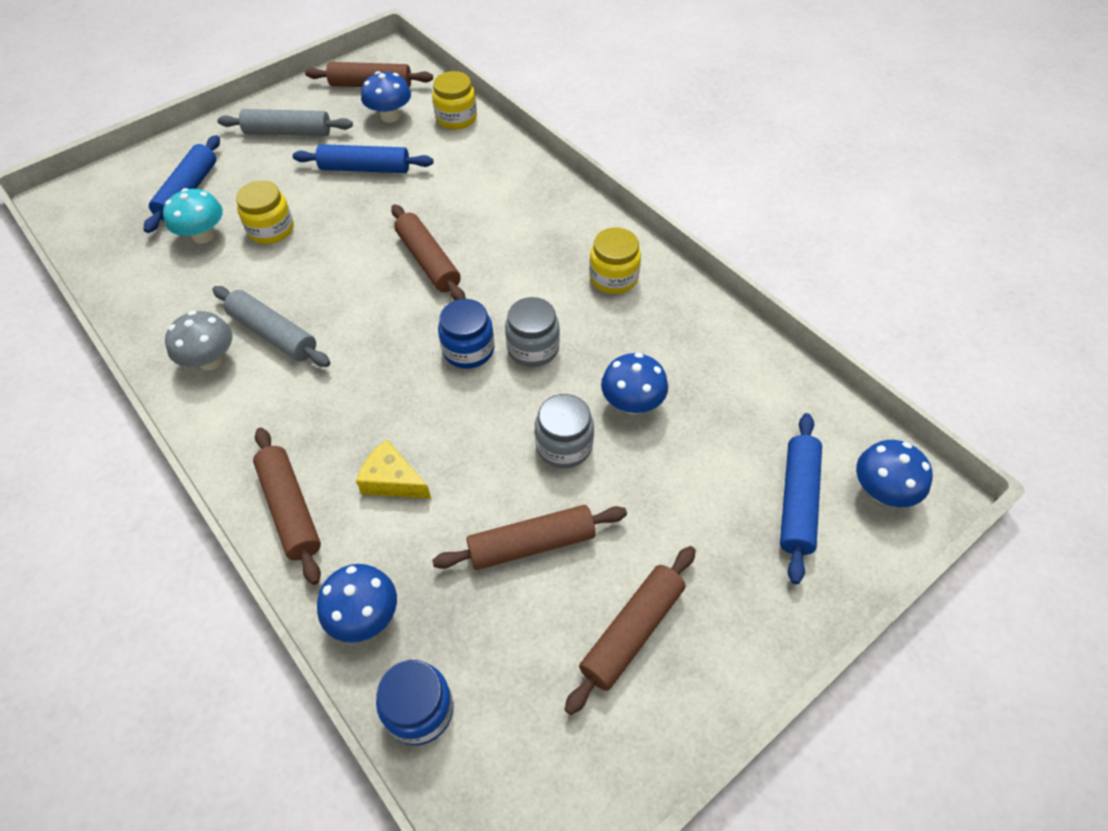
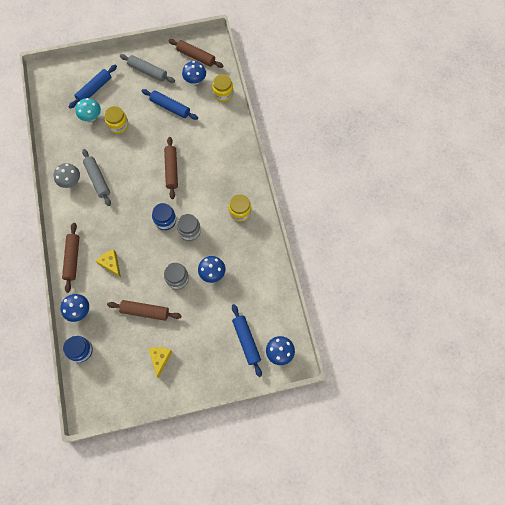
camera: 25 degrees right, 15 degrees up
brown rolling pin [564,546,696,715] -> yellow cheese [149,347,172,378]
blue rolling pin [780,413,822,584] -> blue rolling pin turned 60 degrees counterclockwise [232,304,262,377]

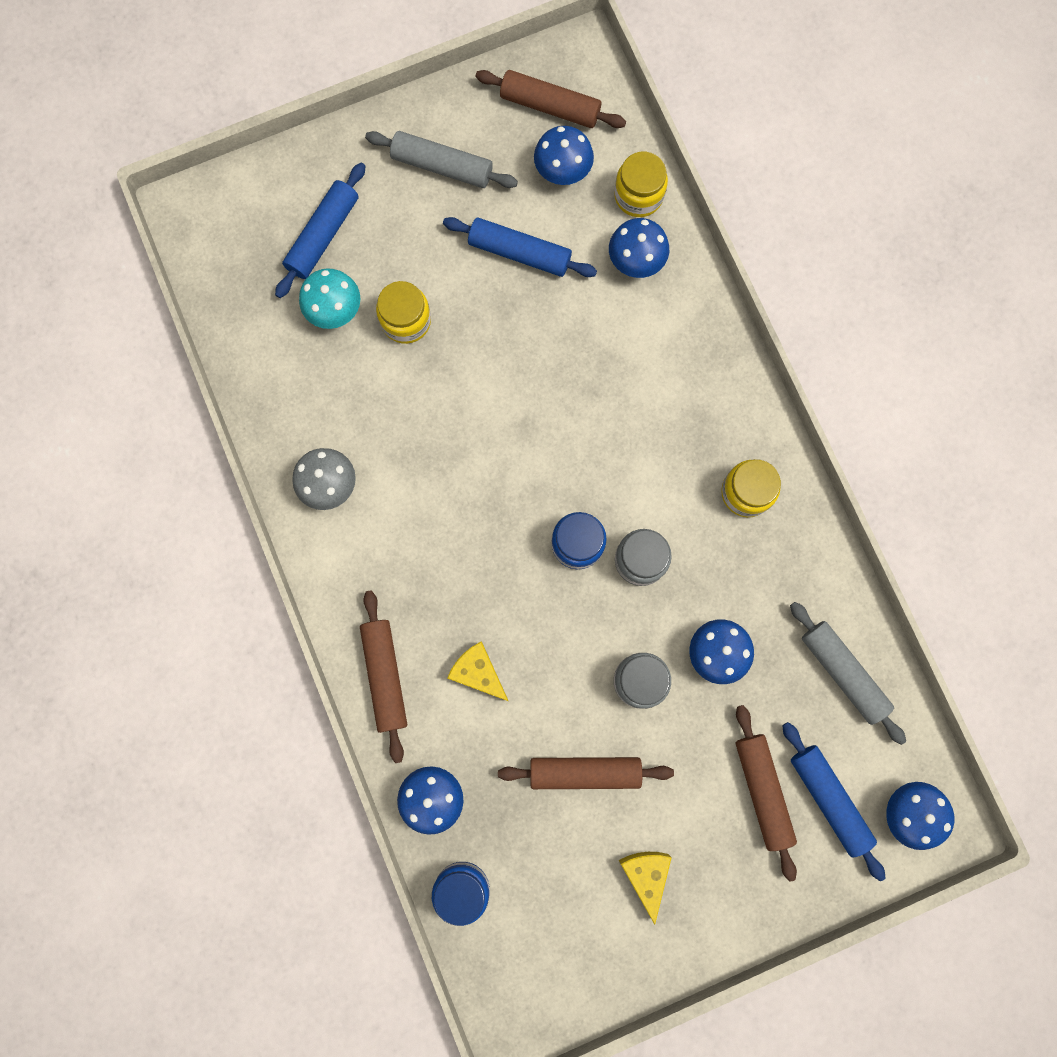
camera: 10 degrees left, 10 degrees up
grey rolling pin [82,149,111,206] -> grey rolling pin moved to [790,602,906,745]
brown rolling pin [164,137,178,199] -> brown rolling pin moved to [736,705,797,882]
none -> blue mushroom [609,218,669,278]

